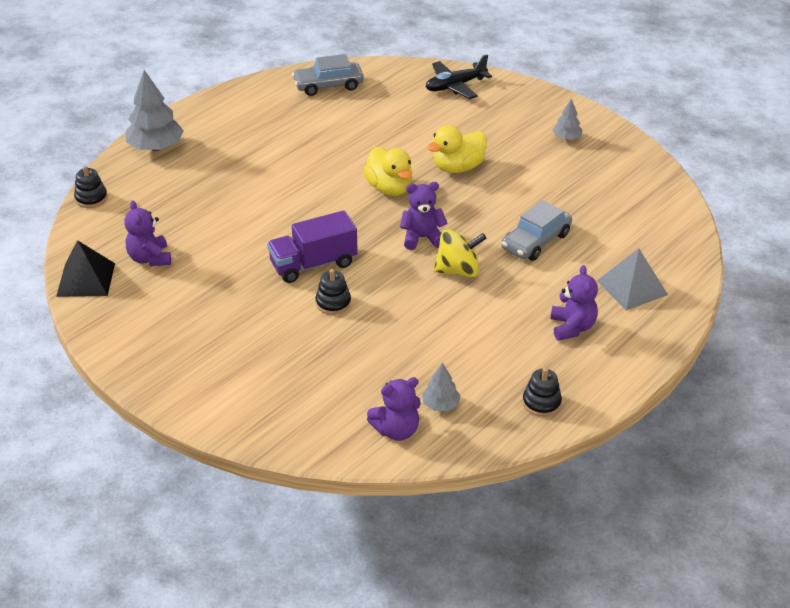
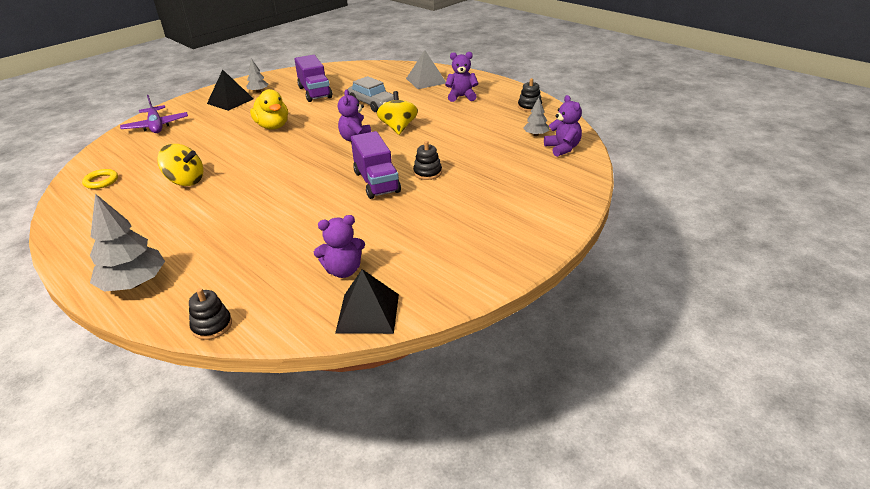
camera: 85 degrees left, 5 degrees down
grey car [292,54,364,96] -> yellow ring [82,169,118,189]
yellow duck [364,147,413,196] -> none
black plane [426,55,492,99] -> purple plane [120,95,188,133]
none -> yellow spinning top [157,144,203,186]
none -> black pyramid [207,70,254,111]
none -> purple truck [294,55,332,102]

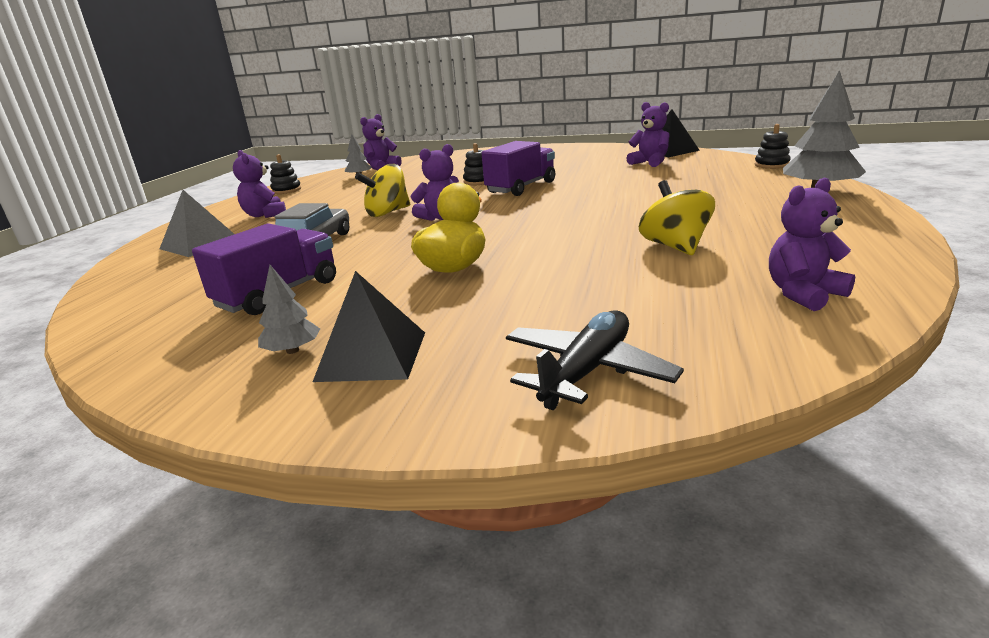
camera: 120 degrees left, 10 degrees down
yellow ring [82,169,118,189] -> purple teddy bear [769,178,855,311]
purple plane [120,95,188,133] -> black plane [506,311,684,410]

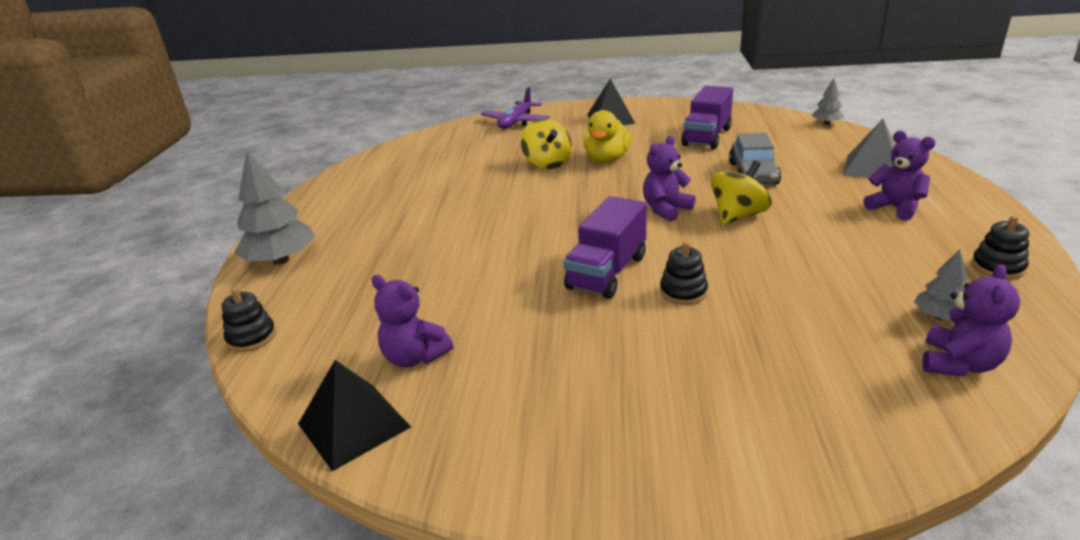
camera: 170 degrees right, 5 degrees up
grey tree [258,265,320,354] -> grey tree moved to [812,78,844,125]
black plane [506,311,684,410] -> purple plane [481,87,550,129]
yellow spinning top [639,180,715,255] -> yellow spinning top moved to [521,118,572,169]
purple teddy bear [769,178,855,311] -> none

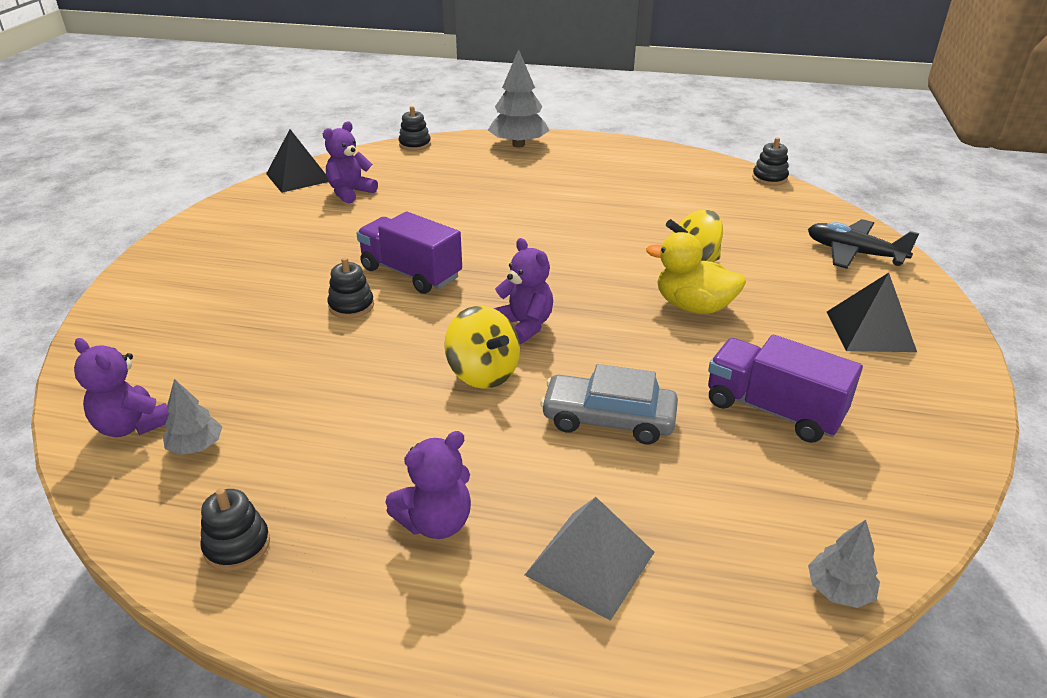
camera: 95 degrees right, 5 degrees up
purple plane [481,87,550,129] -> black plane [808,219,920,269]
none -> black stacking toy [752,137,789,186]

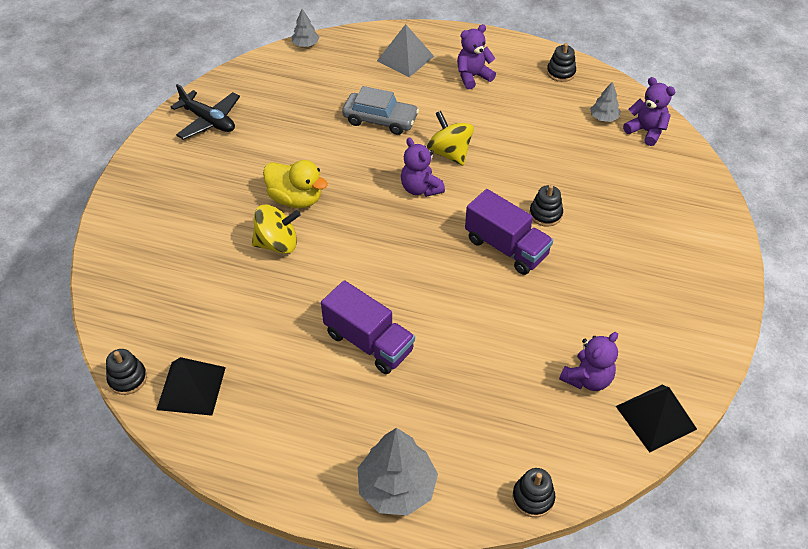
camera: 175 degrees left, 15 degrees up
purple truck [708,335,863,443] -> purple truck moved to [321,280,415,374]
black plane [808,219,920,269] -> black plane moved to [171,84,240,140]
black pyramid [827,273,917,352] -> black pyramid moved to [156,357,226,416]

